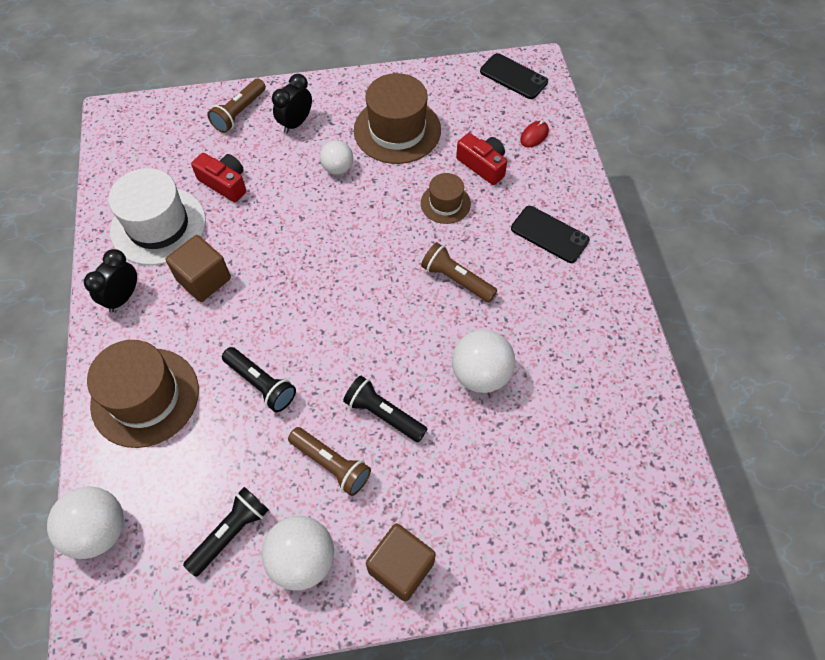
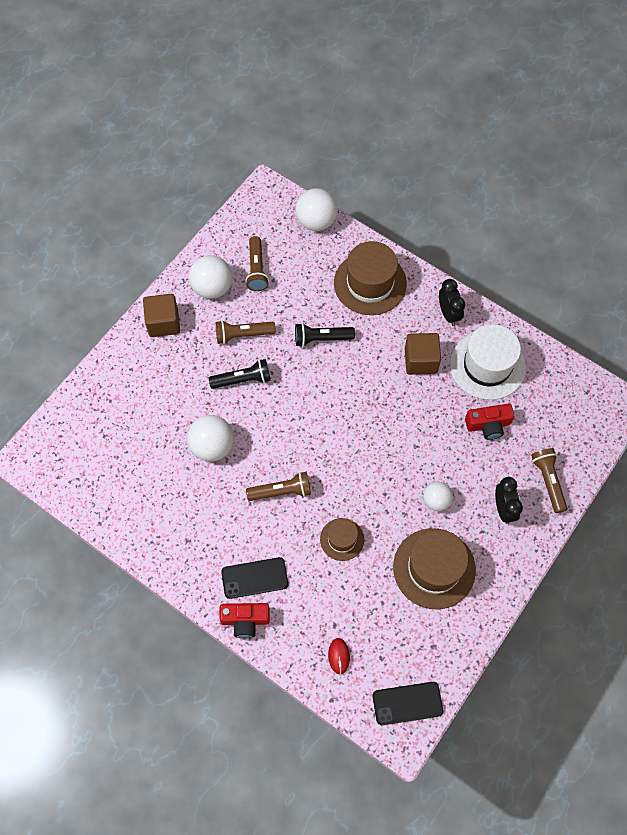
camera: 135 degrees right, 5 degrees up
black flashlight [183,487,269,577] -> brown flashlight [246,236,269,291]
red camera [456,133,507,185] -> red camera moved to [219,603,270,638]

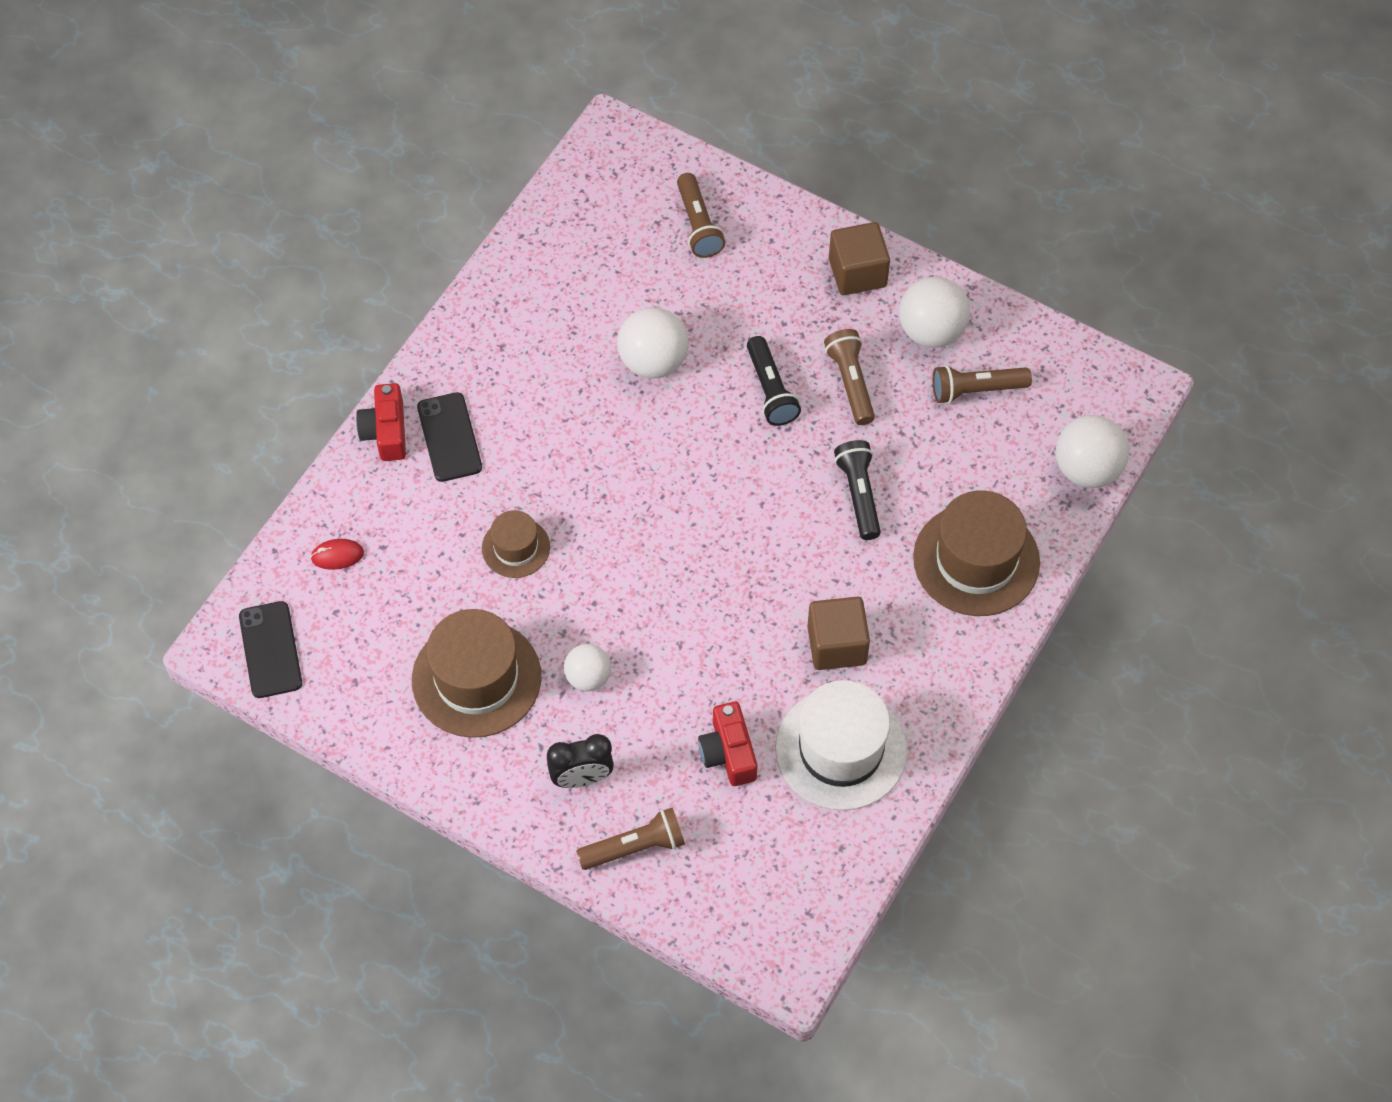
camera: 85 degrees right, 5 degrees down
brown flashlight [246,472,311,501] -> brown flashlight moved to [677,173,725,258]
black clock [439,279,465,326] -> none

